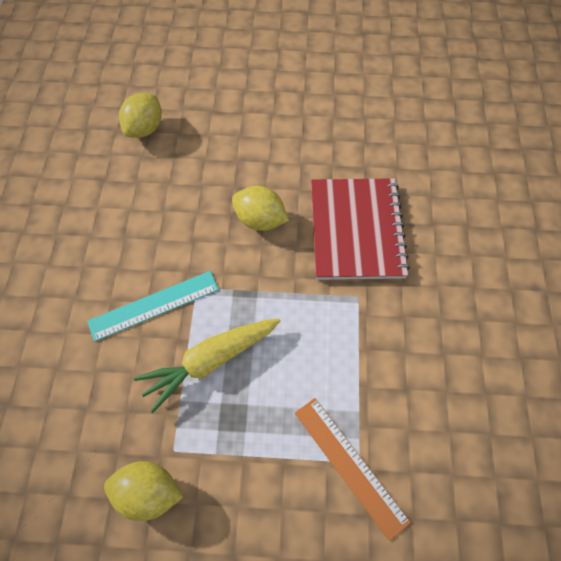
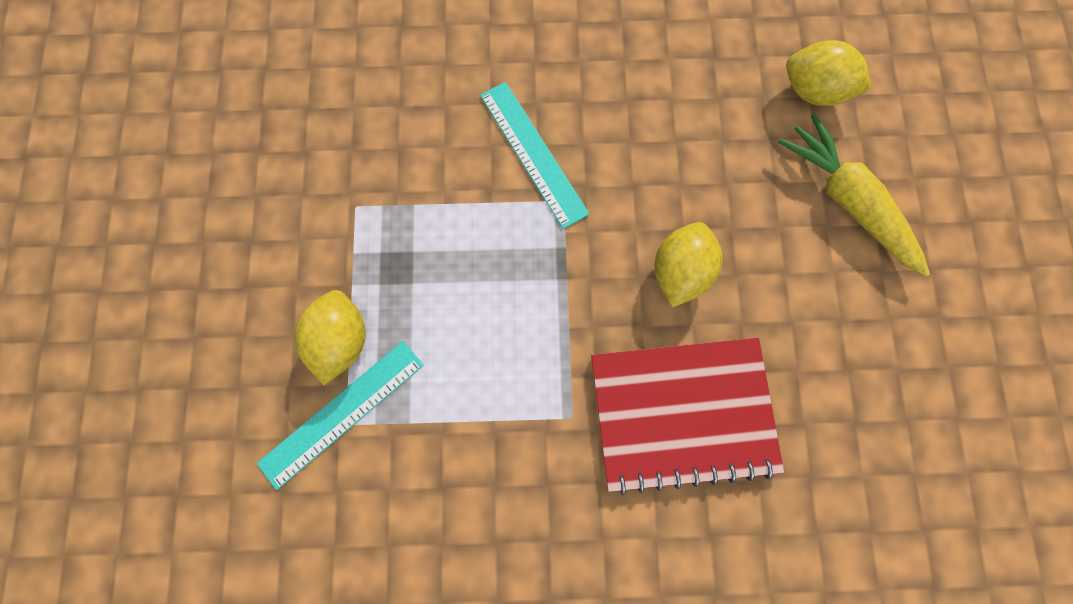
camera: 85 degrees right, 15 degrees up
yellow lemon [104,461,183,521] -> yellow lemon moved to [294,290,366,385]
yellow carrot [134,318,280,413] -> yellow carrot moved to [778,114,930,276]
orange ruler [295,398,411,541] -> turquoise ruler [257,341,424,490]

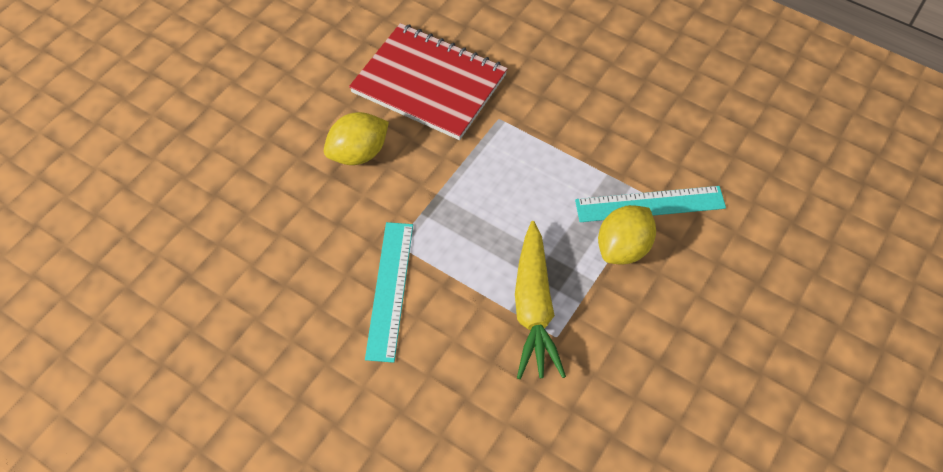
camera: 145 degrees left, 20 degrees down
yellow carrot [778,114,930,276] -> yellow carrot moved to [515,221,566,379]
yellow lemon [786,40,872,106] -> none

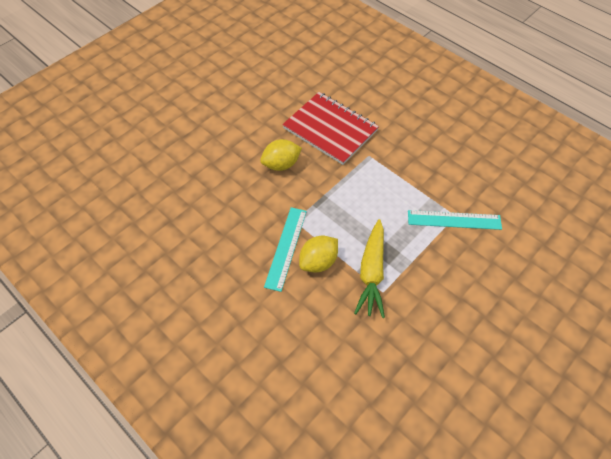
camera: 10 degrees right, 0 degrees up
yellow lemon [598,205,656,264] -> yellow lemon moved to [299,236,338,272]

